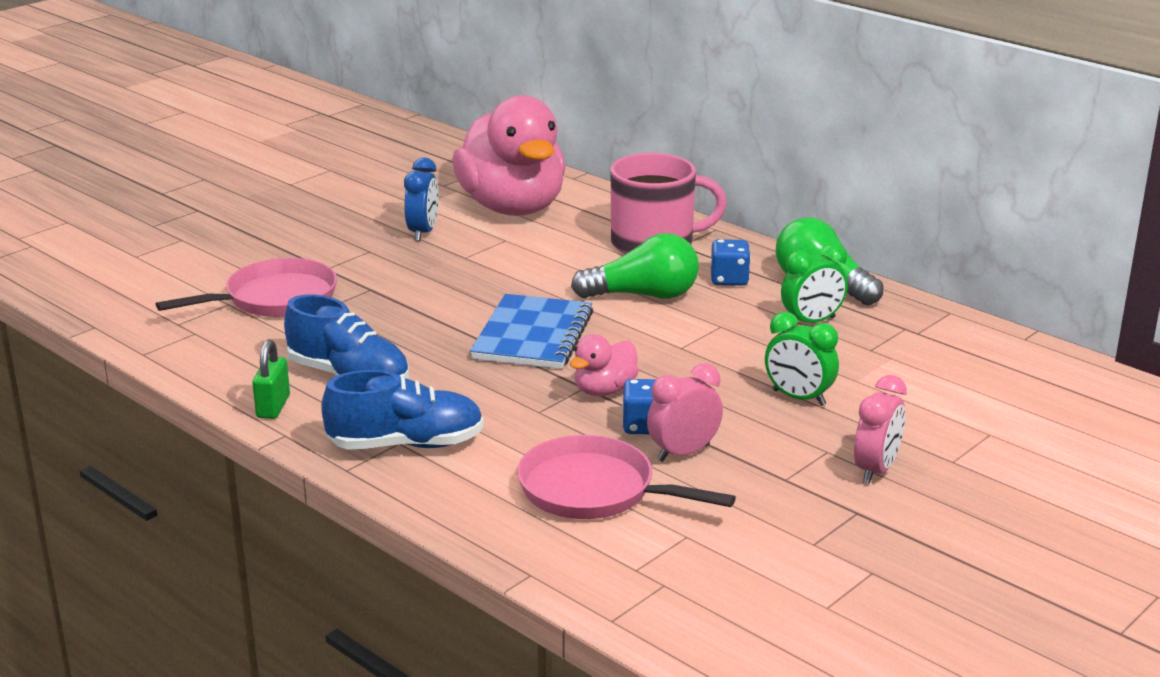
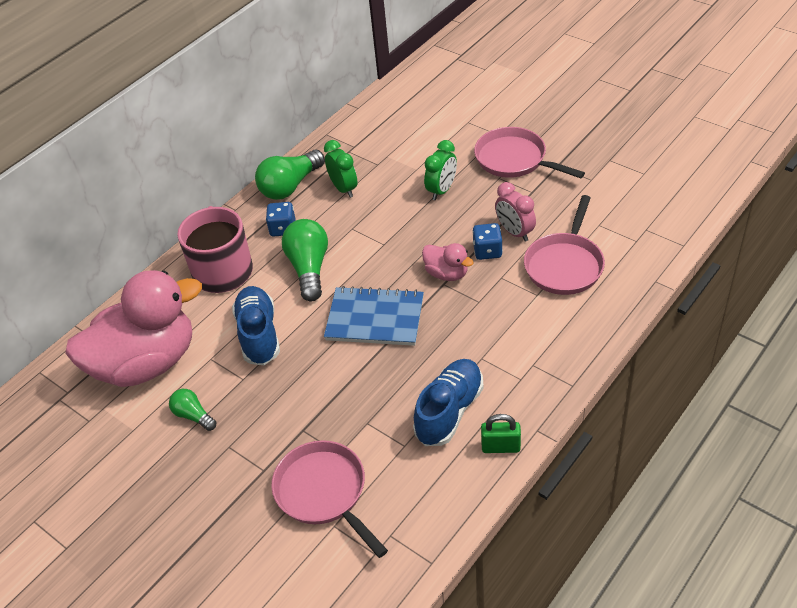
camera: 90 degrees left, 20 degrees up
blue shoe [321,370,484,450] -> blue shoe moved to [232,286,280,365]
blue clock [404,158,439,241] -> green light bulb [169,389,216,431]
pink clock [854,375,907,484] -> pink pan [474,127,585,178]

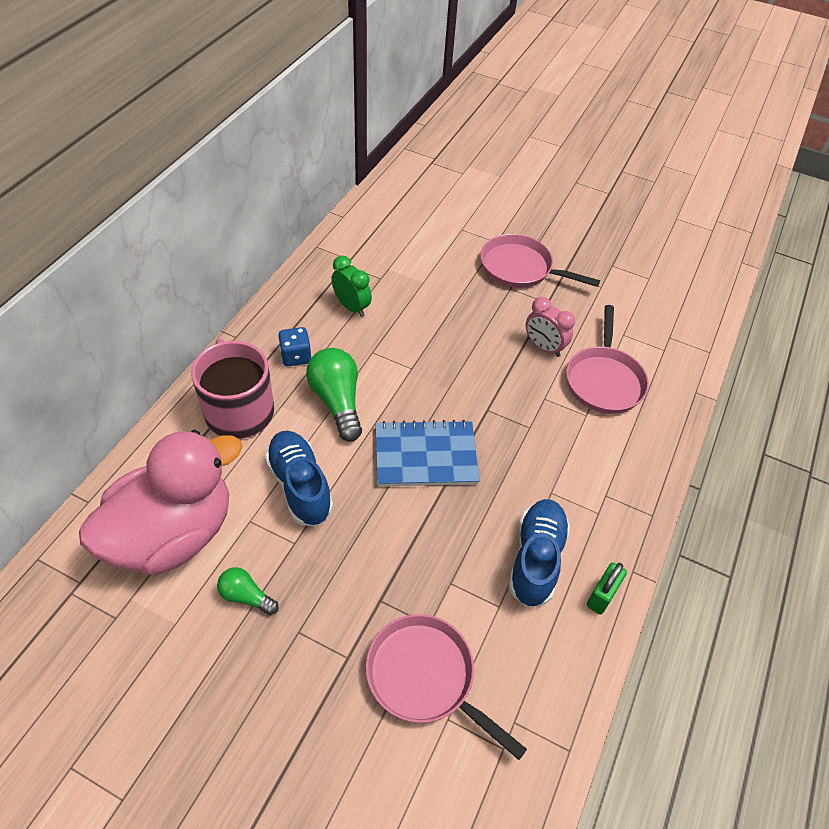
camera: 20 degrees left, 5 degrees up
green light bulb [255,150,325,200] -> none
pink duck [422,243,474,281] -> none
green clock [424,140,457,200] -> none
blue dice [472,223,503,260] -> none
green padlock [481,414,521,453] -> green padlock turned 45 degrees counterclockwise [587,562,627,614]

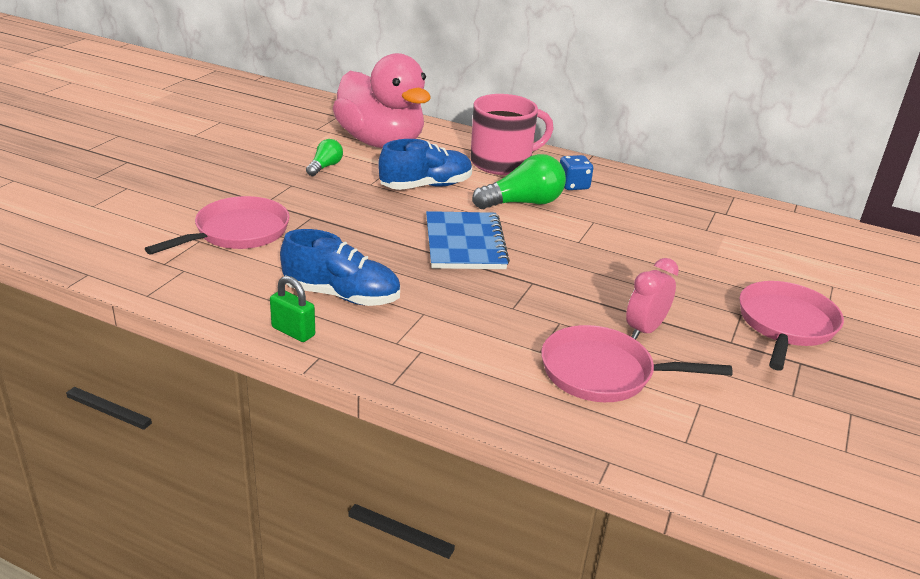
camera: 90 degrees right, 20 degrees down
green clock [331,255,372,317] -> none

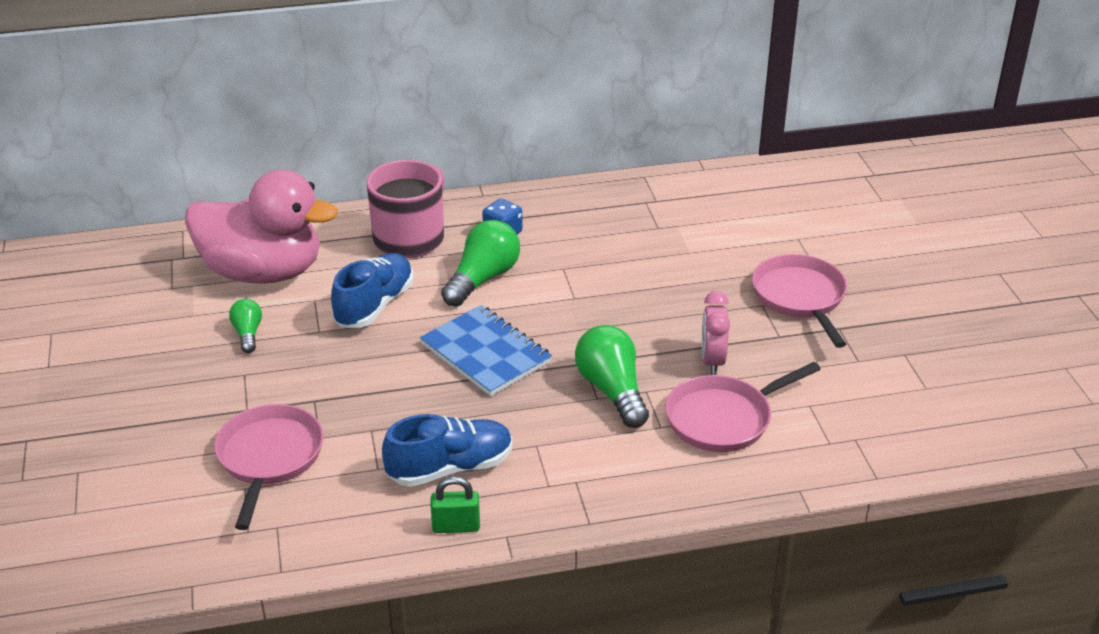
camera: 35 degrees left, 5 degrees up
none -> green light bulb [575,325,649,428]

